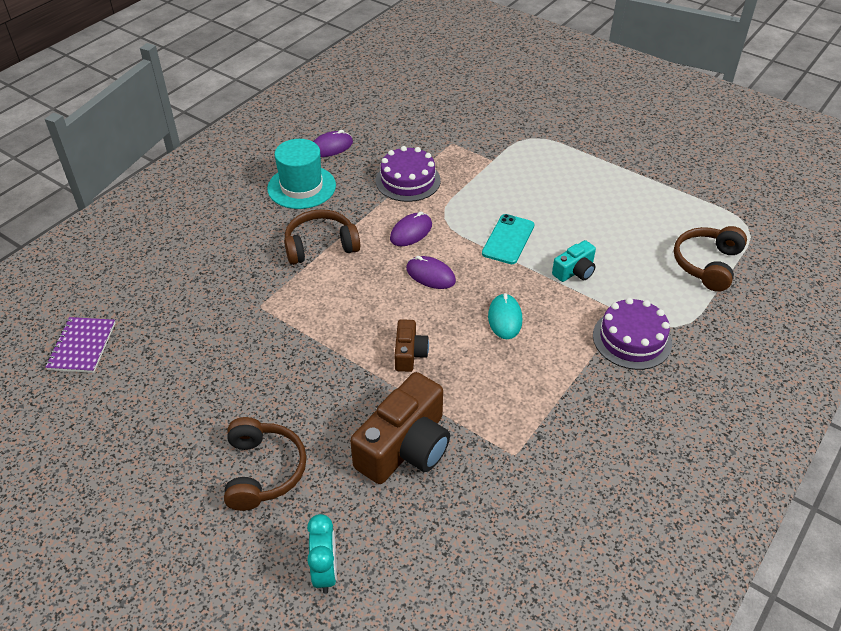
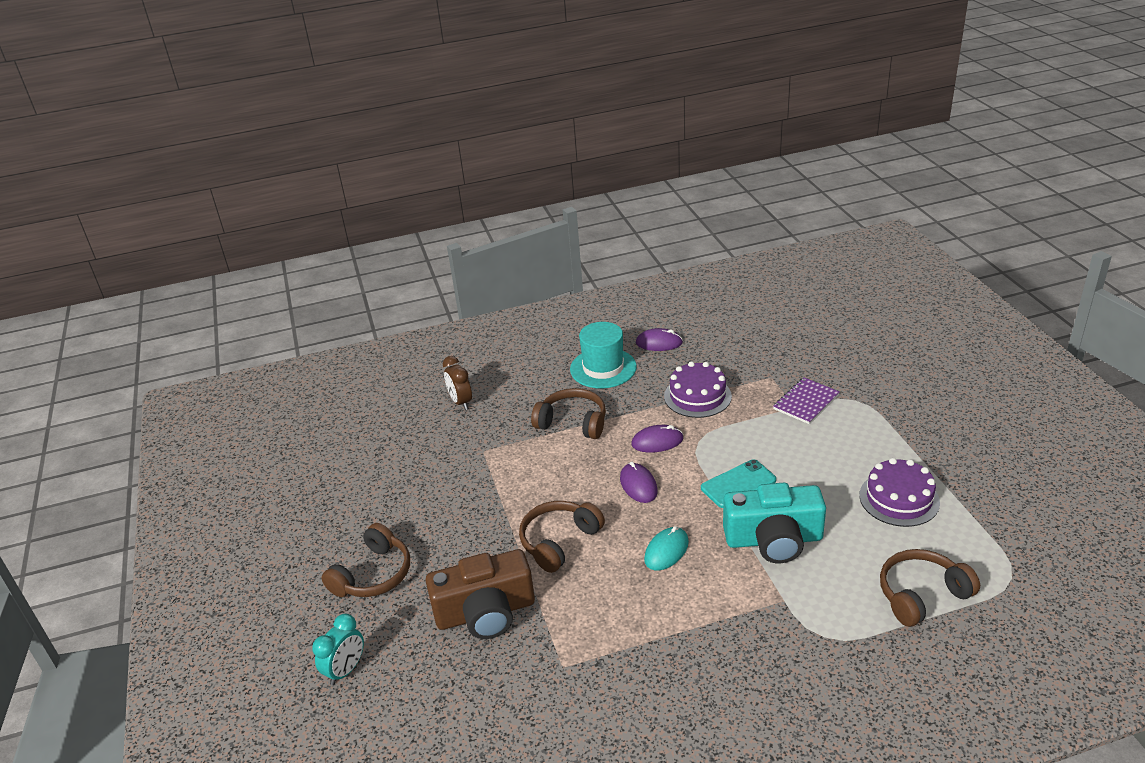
camera: 40 degrees right, 10 degrees down
purple notebook [45,317,115,373] -> purple notebook moved to [773,377,840,424]
brown camera [395,319,429,372] -> brown headphones [519,501,605,573]
turquoise camera [552,240,596,282] -> turquoise camera [723,483,826,563], size x1.94
purple cake [593,298,672,370] -> purple cake moved to [859,458,940,527]
none -> brown clock [443,356,472,410]

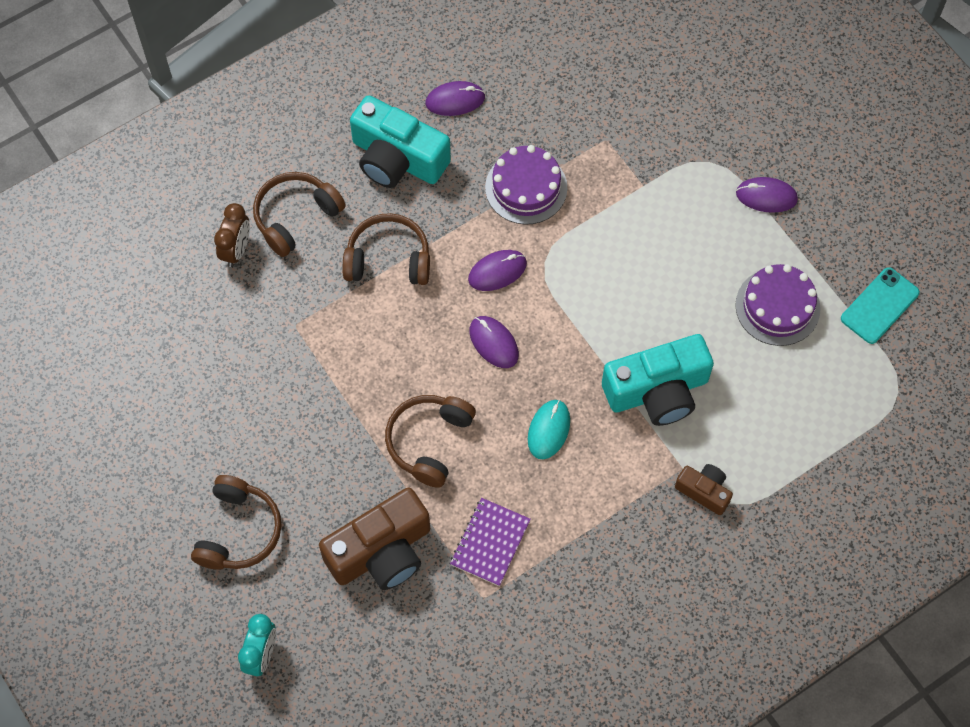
camera: 20 degrees left, 30 degrees up
brown clock [443,356,472,410] -> brown clock turned 120 degrees counterclockwise [214,203,250,267]
turquoise hat [570,322,637,388] -> turquoise camera [350,95,451,188]
turquoise phone [701,459,776,508] -> turquoise phone moved to [841,267,920,344]
purple notebook [773,377,840,424] -> purple notebook moved to [450,498,531,586]
brown headphones [880,549,980,627] -> brown headphones moved to [253,172,346,257]
none -> brown camera [675,464,733,515]
none -> purple mouse [736,177,798,213]

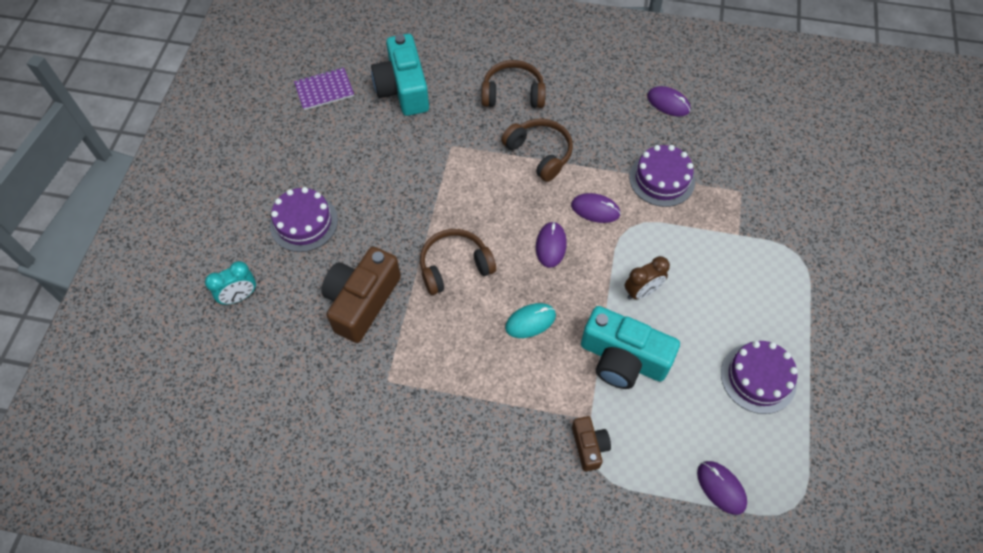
camera: 45 degrees right, 5 degrees down
brown headphones [191,475,282,570] -> purple cake [270,187,338,252]
brown clock [214,203,250,267] -> brown clock moved to [625,256,670,300]
brown camera [319,488,430,590] -> brown camera turned 105 degrees clockwise [321,247,401,343]
turquoise camera [350,95,451,188] -> turquoise camera moved to [371,34,429,116]
purple notebook [450,498,531,586] -> purple notebook moved to [294,68,354,110]
purple mouse [736,177,798,213] -> purple mouse moved to [697,461,747,515]
turquoise phone [841,267,920,344] -> none

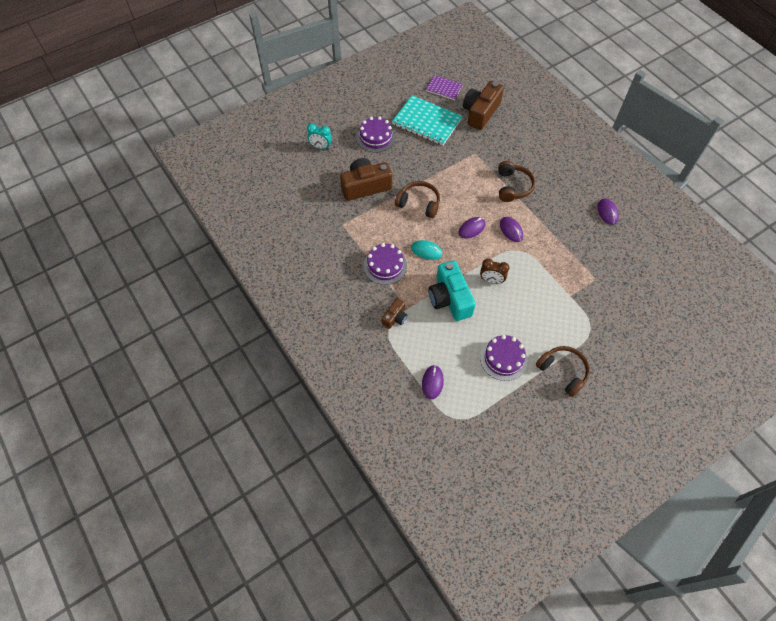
camera: 45 degrees right, 0 degrees up
turquoise camera [371,34,429,116] -> brown camera [463,81,504,130]
brown headphones [481,60,546,108] -> brown headphones moved to [536,346,590,397]
purple cake [629,145,695,207] -> purple cake moved to [364,243,407,285]
none -> turquoise notebook [392,95,463,146]

